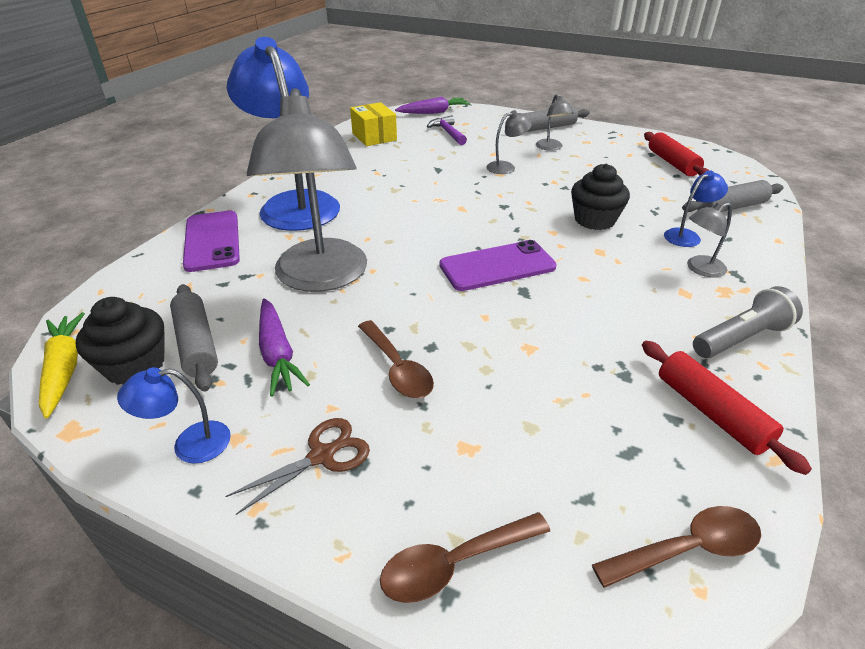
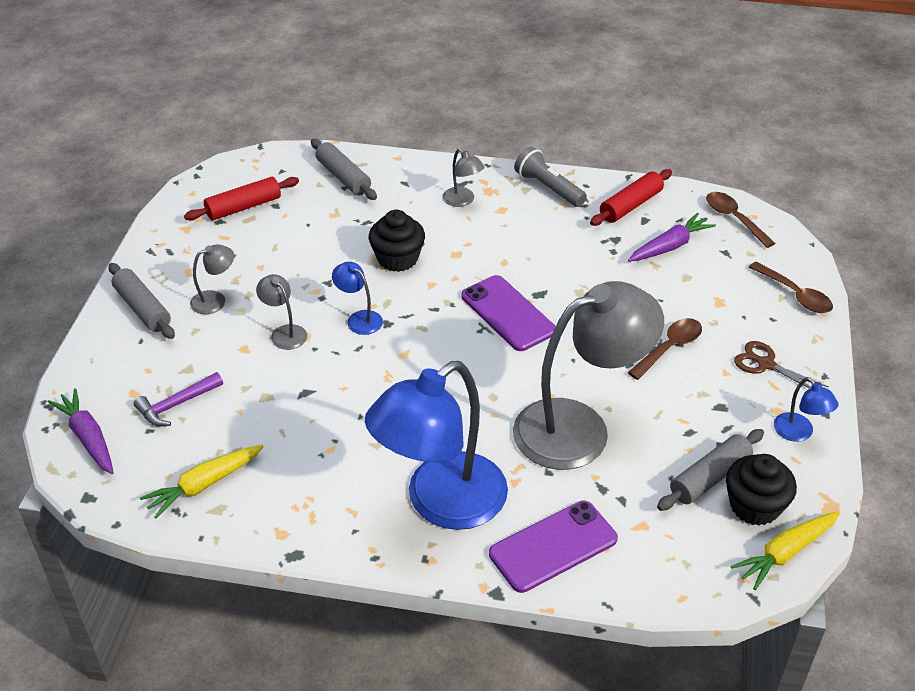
camera: 105 degrees left, 5 degrees up
purple carrot [259,298,310,397] -> purple carrot moved to [628,213,716,262]
yellow box [350,102,397,146] -> yellow carrot [140,445,264,519]
blue lamp [664,170,728,247] -> blue lamp moved to [332,262,383,335]

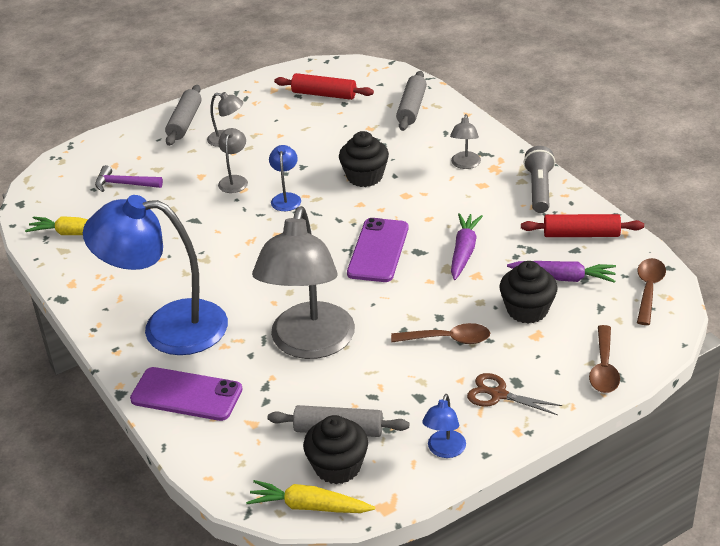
camera: 50 degrees right, 5 degrees down
purple carrot [48,388,114,474] -> purple carrot moved to [451,213,483,280]
grey lamp [513,281,664,470] -> grey lamp turned 75 degrees clockwise [252,206,355,359]
brown scissors [734,341,829,389] -> brown scissors turned 60 degrees counterclockwise [467,373,562,415]
none -> black cupcake [499,261,558,324]

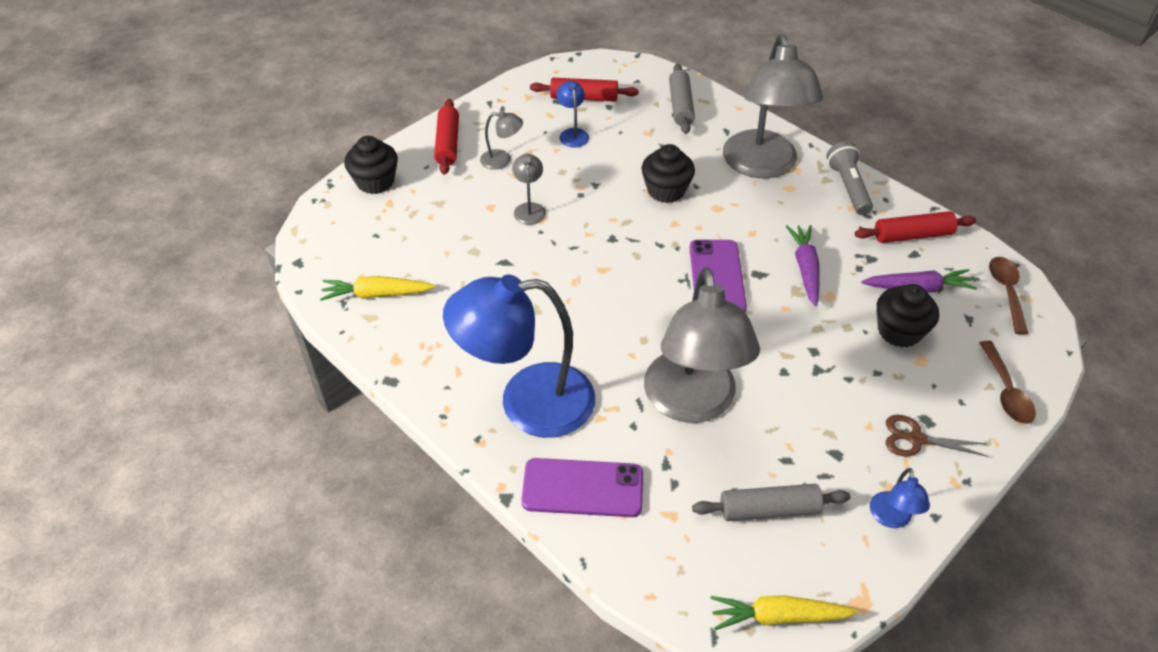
camera: 15 degrees left, 10 degrees up
purple hammer [95,165,163,192] -> none
grey rolling pin [165,85,202,146] -> red rolling pin [434,99,459,175]
blue lamp [269,145,301,211] -> blue lamp moved to [556,81,589,148]
black cupcake [303,415,368,484] -> black cupcake moved to [344,136,398,194]
brown spoon [391,323,490,344] -> none
grey lamp [450,114,481,169] -> grey lamp [723,34,823,179], size x2.43

